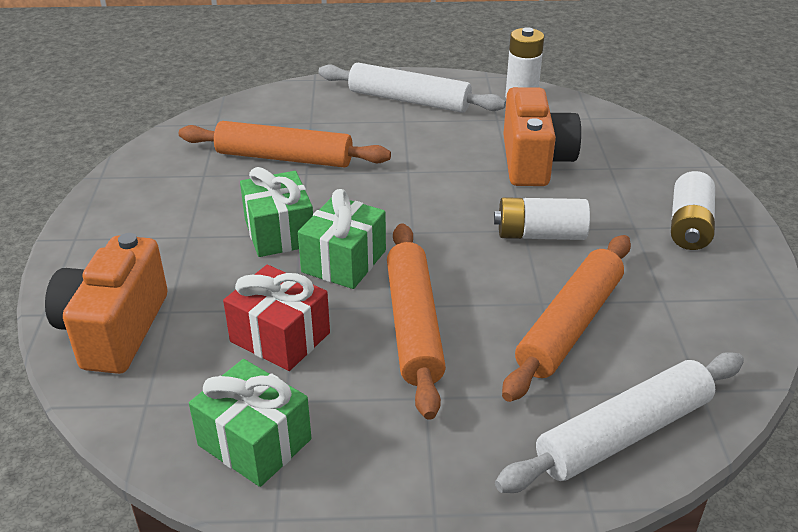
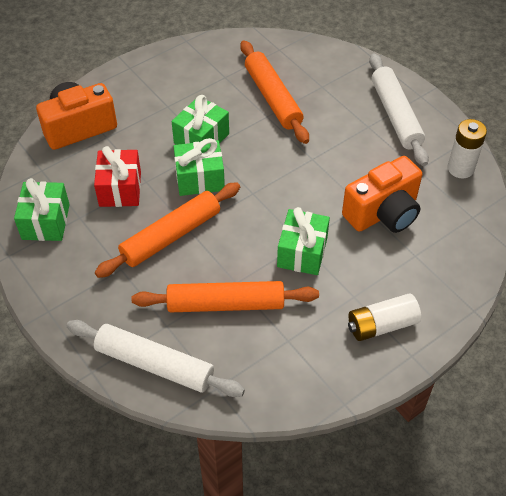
camera: 55 degrees right, 15 degrees up
white battery [494,197,590,240] -> green gift [277,207,330,275]

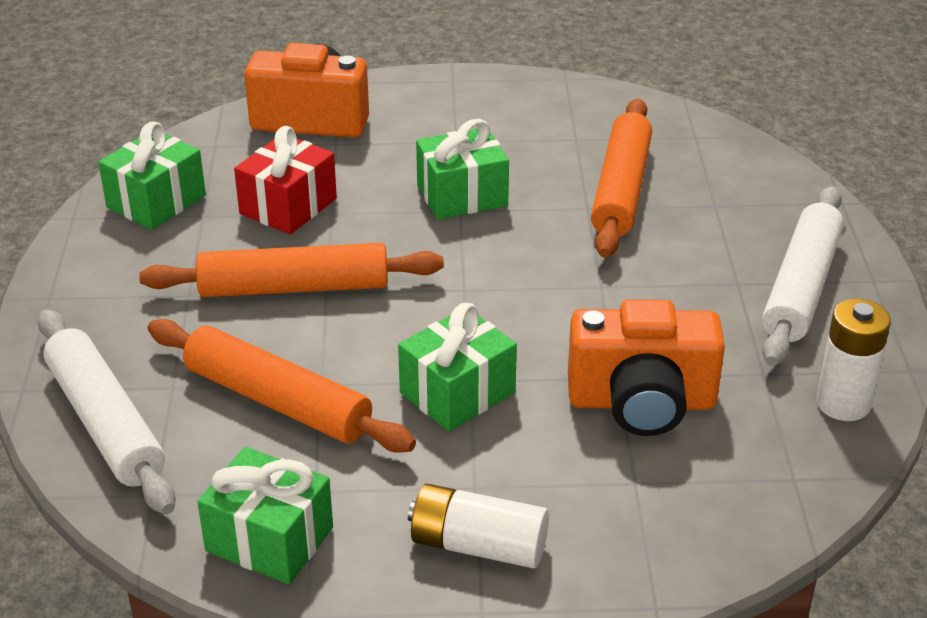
camera: 35 degrees right, 15 degrees down
green gift [174,138,225,196] -> green gift moved to [197,447,333,584]

